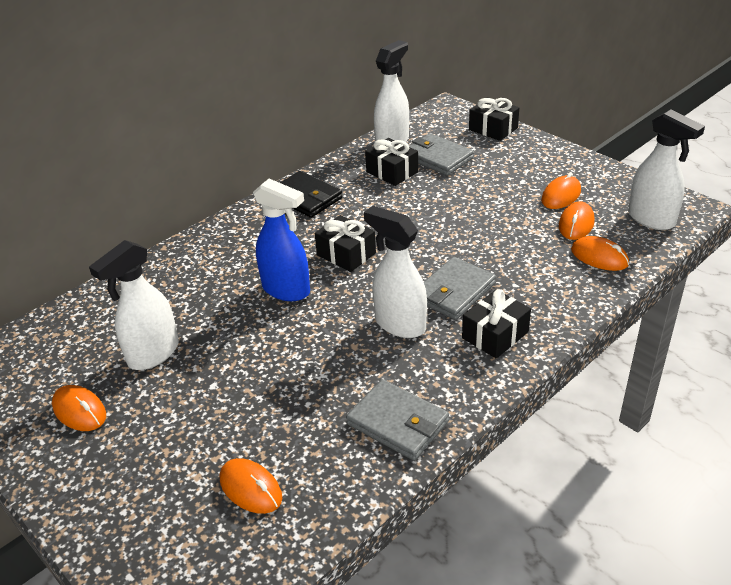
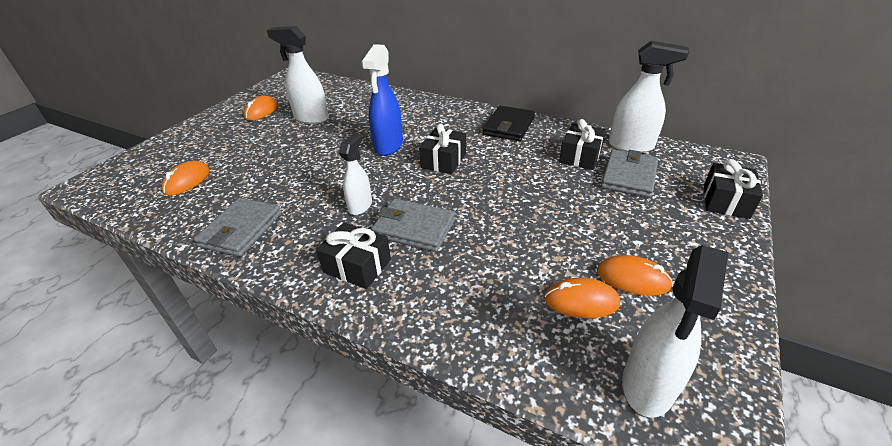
camera: 70 degrees right, 0 degrees up
white spray bottle [364,206,427,338] -> white spray bottle [339,133,372,215], size x0.64
orange mouse [571,236,629,271] -> none

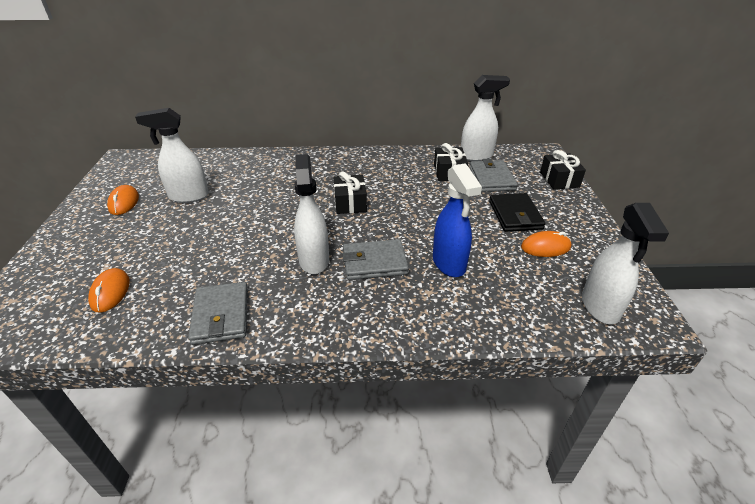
camera: 30 degrees left, 0 degrees up
black gift [316,222,391,289] -> none
white spray bottle [339,133,372,215] -> white spray bottle [294,154,329,274], size x1.57
blue spray bottle [361,44,403,156] -> blue spray bottle moved to [433,163,482,277]
black wallet [483,106,535,141] -> black wallet moved to [489,193,545,232]
orange mouse [544,277,620,318] -> none

